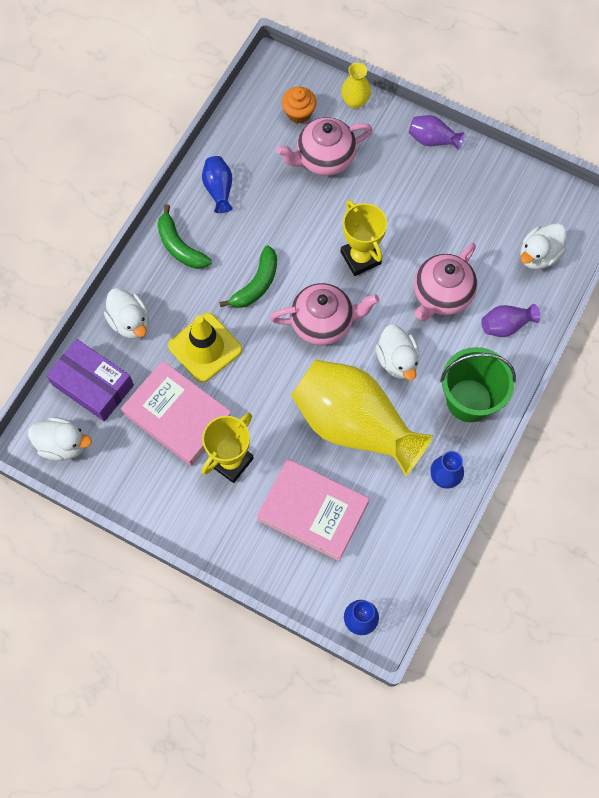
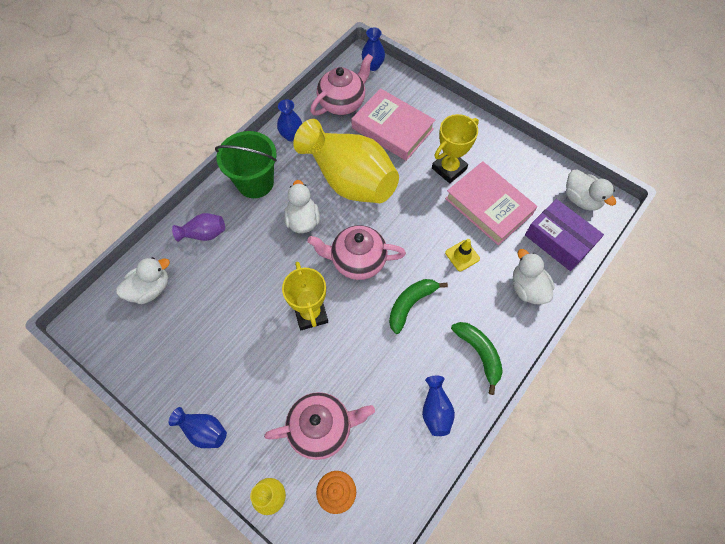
camera: 170 degrees left, 5 degrees down
white duck [28,417,92,461] -> white duck turned 150 degrees counterclockwise [566,169,616,211]
yellow traffic cone [168,313,242,383] -> yellow traffic cone [445,239,480,271], size x0.54
purple vase [409,115,464,150] -> blue vase [169,407,227,448]
pink teapot [414,243,477,321] -> pink teapot moved to [310,54,373,116]

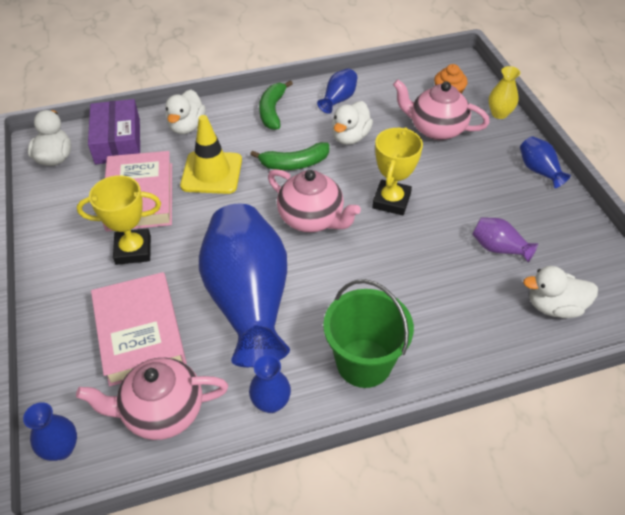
camera: 145 degrees left, 15 degrees down
purple vase [172,213,225,242] -> purple vase moved to [472,217,538,262]
white duck [284,180,320,233] -> white duck moved to [332,101,373,145]
yellow vase [293,119,399,203] -> blue vase [199,204,290,367]
yellow traffic cone [445,239,480,271] -> yellow traffic cone [180,115,242,194], size x1.85

